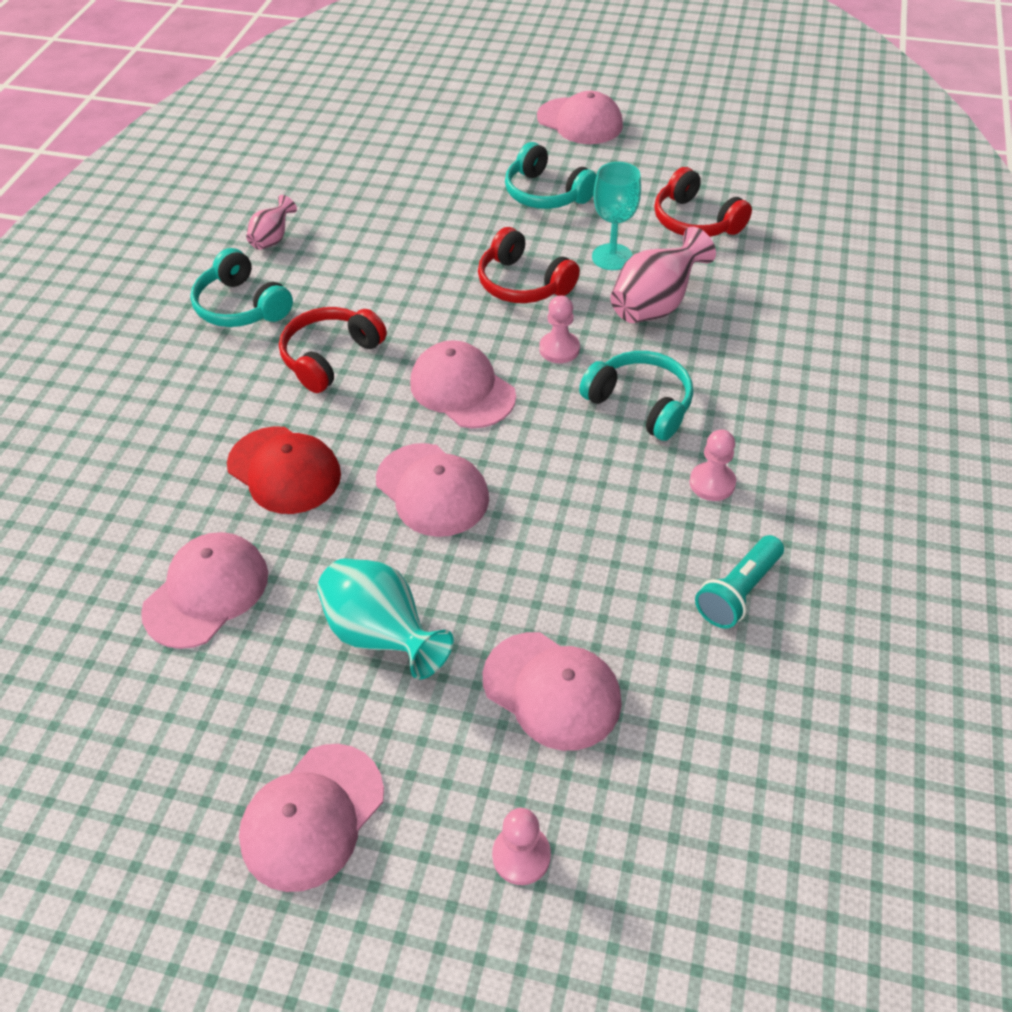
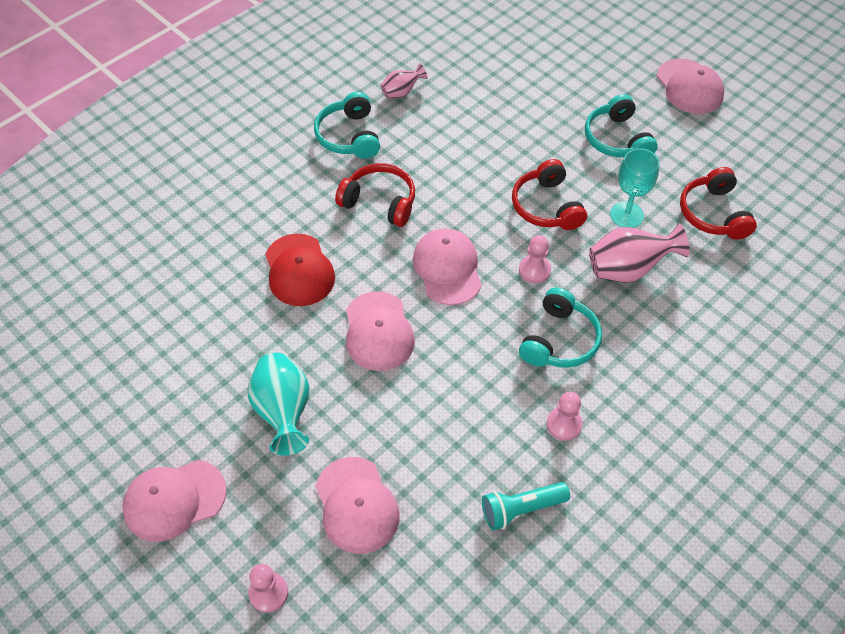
camera: 30 degrees right, 5 degrees up
pink cap [141,532,268,649] -> none
red headphones [279,307,387,393] -> red headphones turned 45 degrees clockwise [335,163,415,227]
turquoise headphones [579,351,693,441] -> turquoise headphones turned 45 degrees clockwise [519,288,602,368]

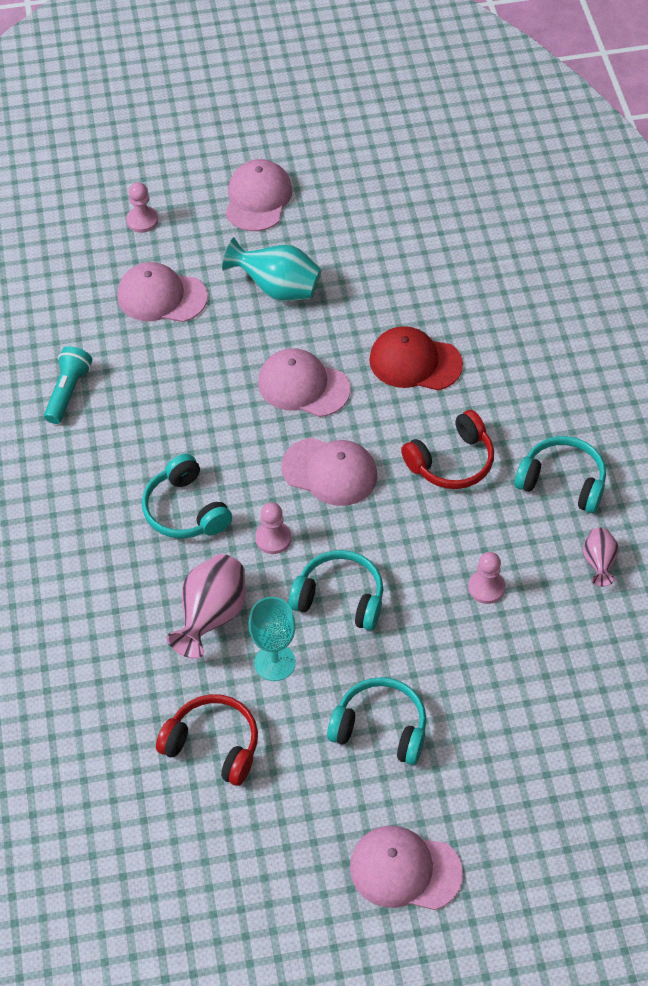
camera: 125 degrees right, 0 degrees up
red headphones [512,159,587,230] -> turquoise headphones [289,550,383,631]
pink pawn [547,392,583,441] -> pink pawn moved to [468,552,505,604]

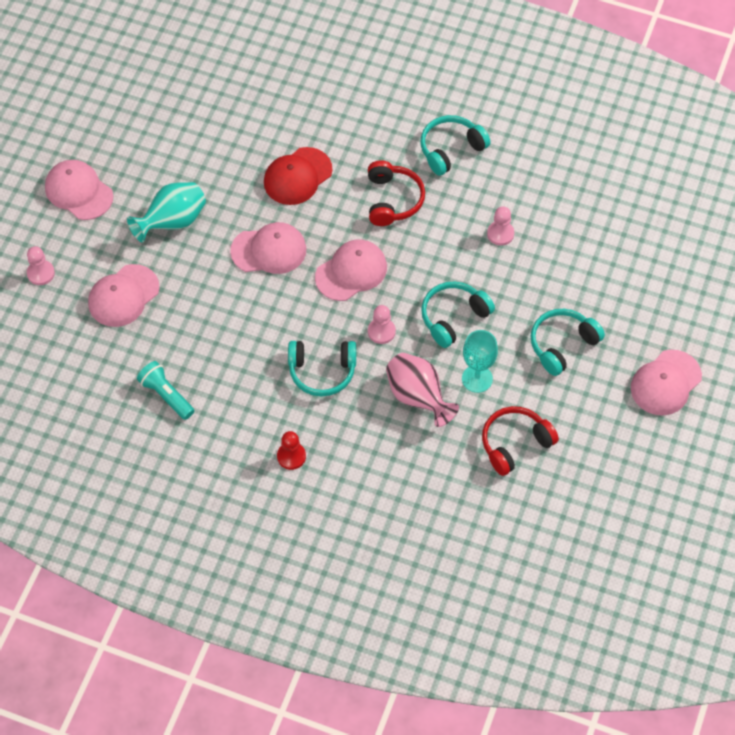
camera: 60 degrees left, 5 degrees up
pink cap [258,349,350,417] -> pink cap turned 150 degrees counterclockwise [230,222,306,274]
pink vase [583,527,619,587] -> none
none -> red pawn [277,431,306,470]

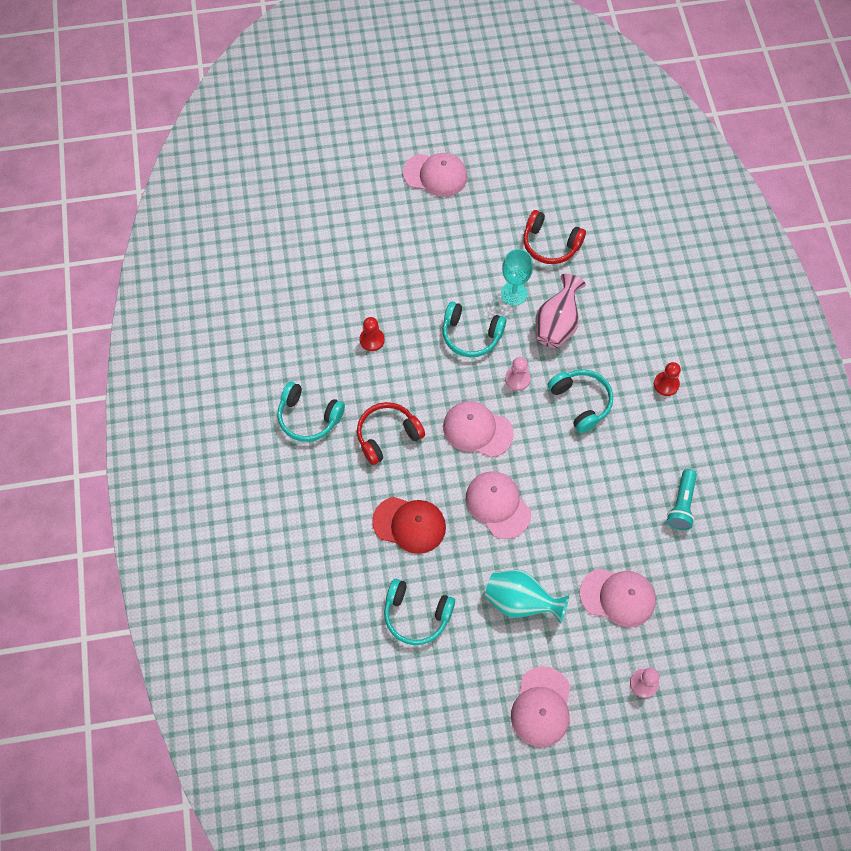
camera: 120 degrees left, 5 degrees up
pink pawn [487,206,514,246] -> red pawn [360,317,385,351]
turquoise headphones [531,309,605,376] -> turquoise headphones moved to [384,579,455,645]

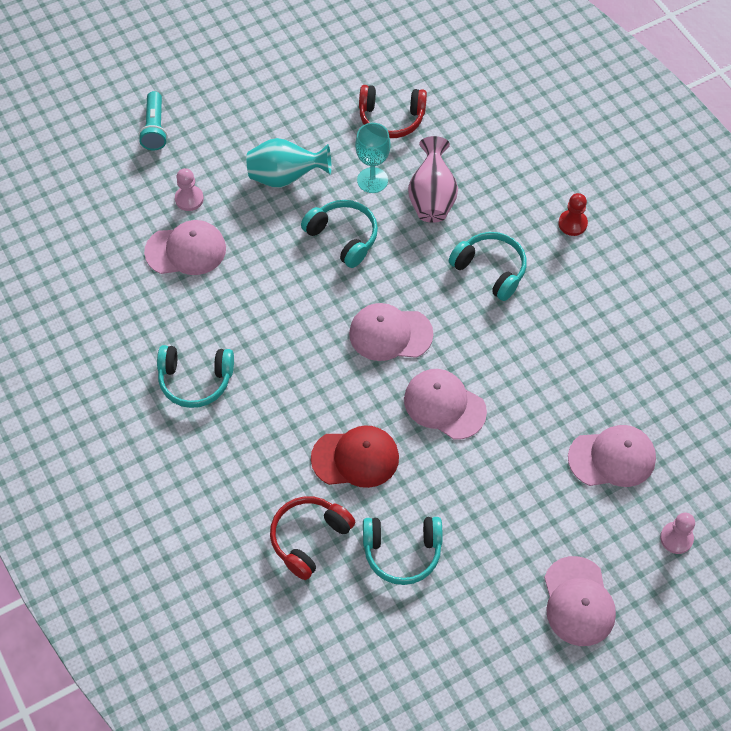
camera: 20 degrees left, 5 degrees down
red headphones [357,402,425,465] -> red headphones moved to [270,496,355,580]
red pawn [360,317,385,351] -> none
pink cap [403,153,467,197] -> pink cap moved to [144,220,226,275]
turquoise headphones [443,302,506,357] -> turquoise headphones turned 135 degrees counterclockwise [301,200,378,268]
turquoise vase [485,570,569,624] -> turquoise vase moved to [247,138,331,188]
pink pawn [505,357,531,391] -> pink pawn moved to [175,168,204,211]
turquoise flashlight [667,469,697,530] -> turquoise flashlight moved to [138,91,167,150]

